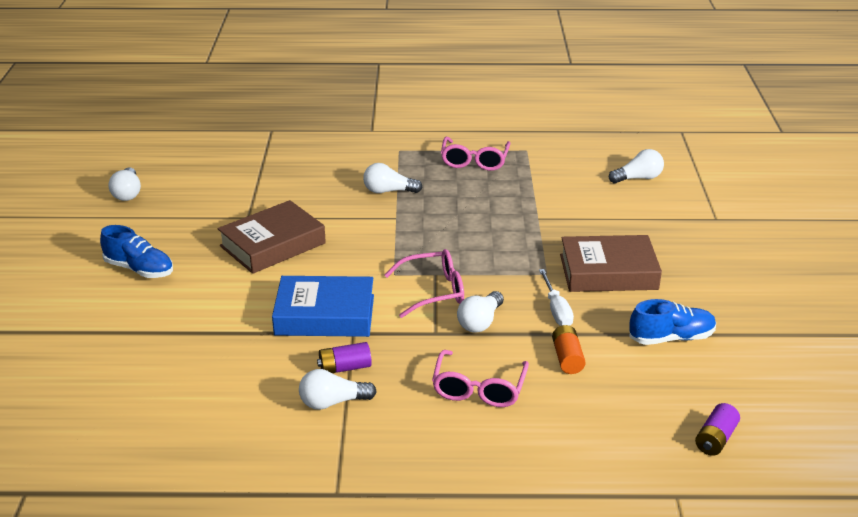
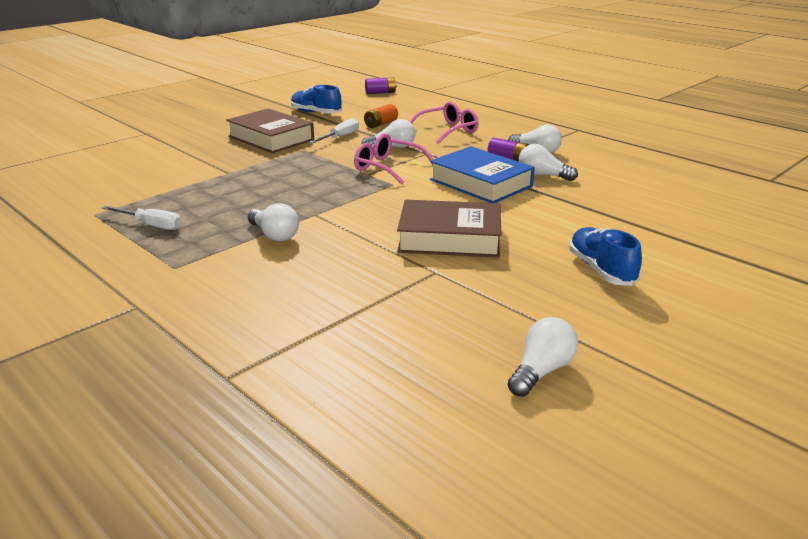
camera: 135 degrees left, 5 degrees down
pink glasses [441,137,511,171] -> white screwdriver [102,206,182,230]
white light bulb [609,149,664,183] -> white light bulb moved to [519,144,578,181]

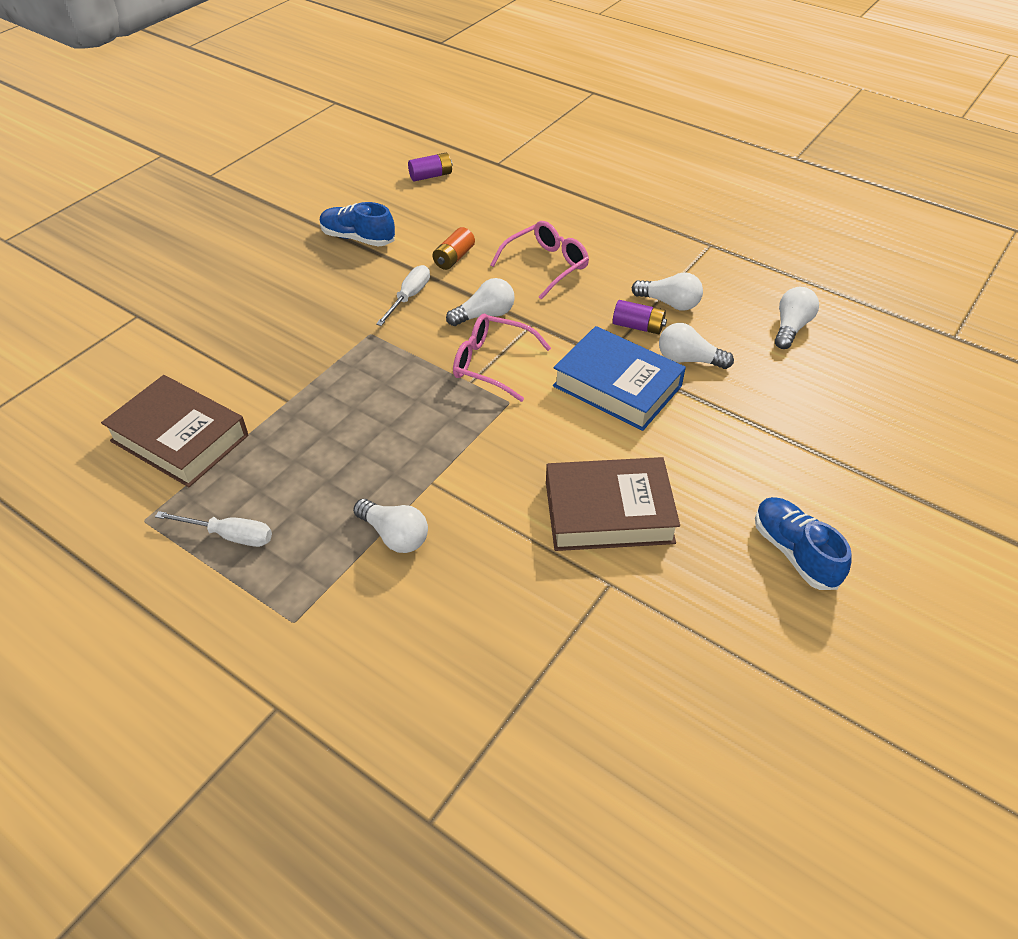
camera: 10 degrees left, 20 degrees up
brown book [226,108,314,153] -> brown book moved to [101,375,248,487]
white light bulb [507,317,578,397] -> white light bulb moved to [775,287,819,349]

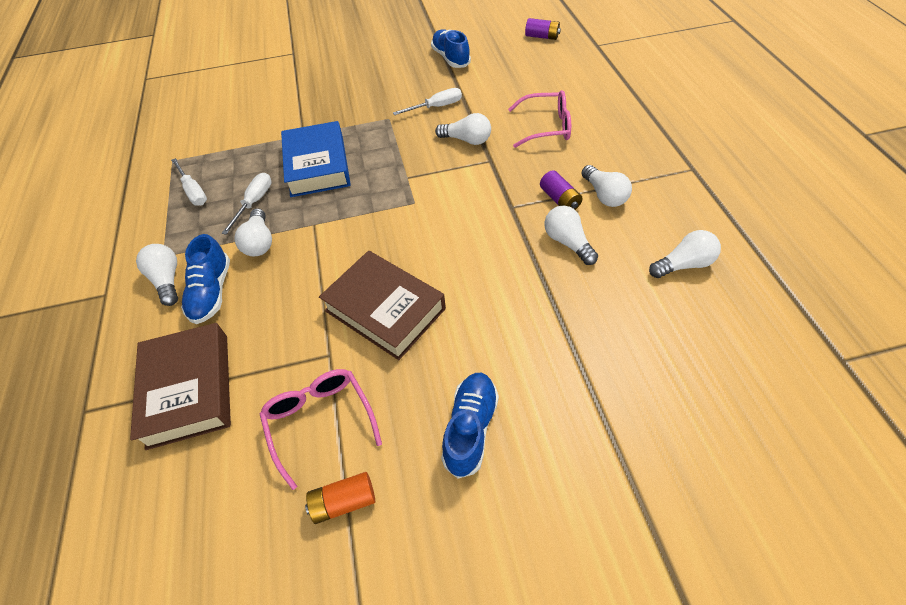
camera: 45 degrees right, 5 degrees up
brown book [101,375,248,487] -> brown book moved to [130,323,231,450]
orange battery [432,227,475,270] -> orange battery moved to [305,472,375,524]
pink glasses [453,314,551,402] -> pink glasses moved to [260,369,382,490]
blue book [553,326,686,431] -> blue book moved to [281,121,351,197]
none -> white light bulb [136,244,178,306]
none -> blue shoe [181,234,230,324]
none -> white screwdriver [222,173,272,235]

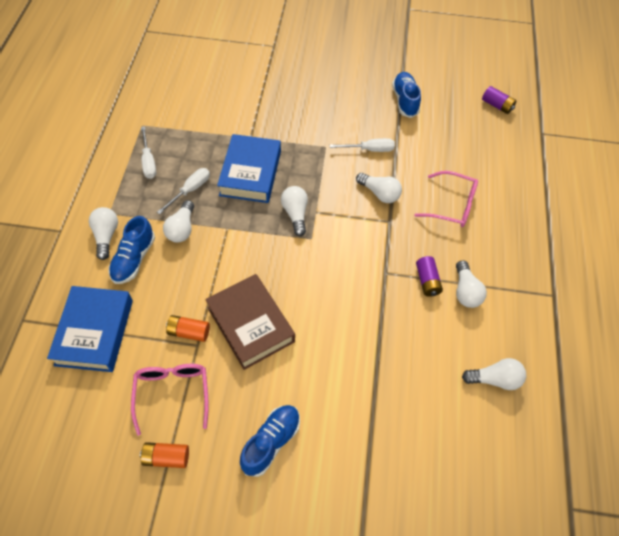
camera: 15 degrees right, 5 degrees up
brown book [130,323,231,450] -> blue book [47,286,133,372]
white light bulb [545,206,598,265] -> white light bulb moved to [281,186,308,236]
none -> orange battery [166,315,210,342]

